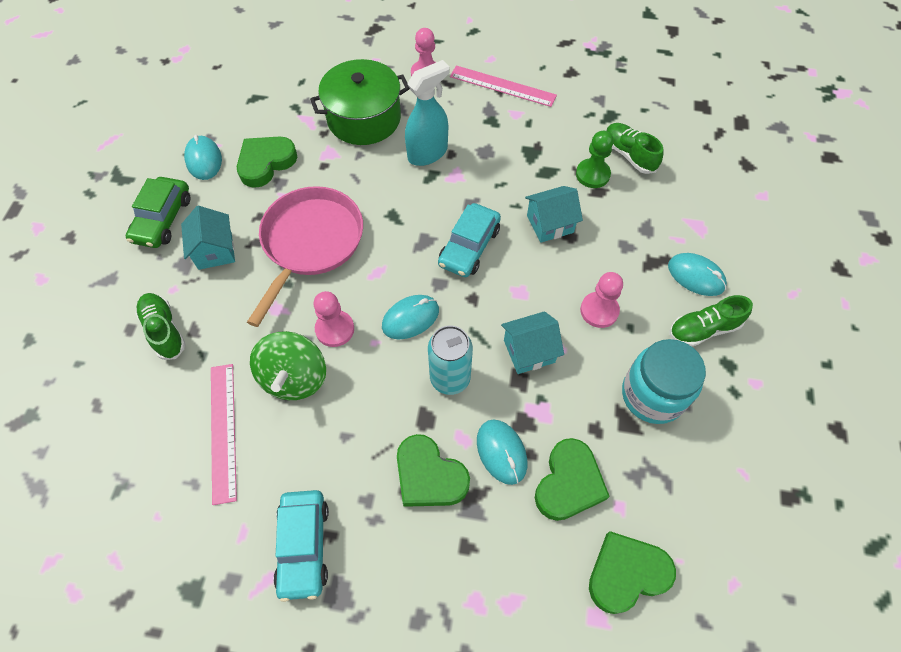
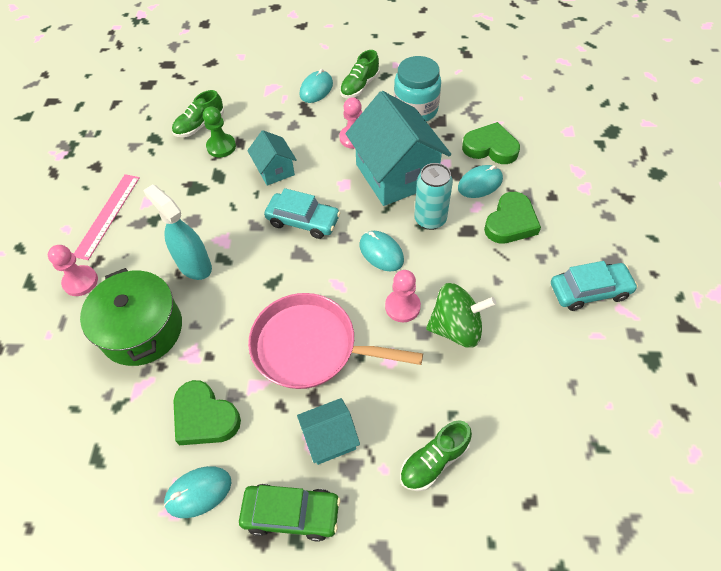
camera: 95 degrees left, 5 degrees down
pink ruler [211,364,237,505] -> none
turquoise house [501,311,564,374] -> turquoise house [346,91,451,206], size x1.99
green heart [589,531,676,614] -> none
green shoe [669,295,753,347] -> green shoe turned 60 degrees clockwise [340,50,380,98]

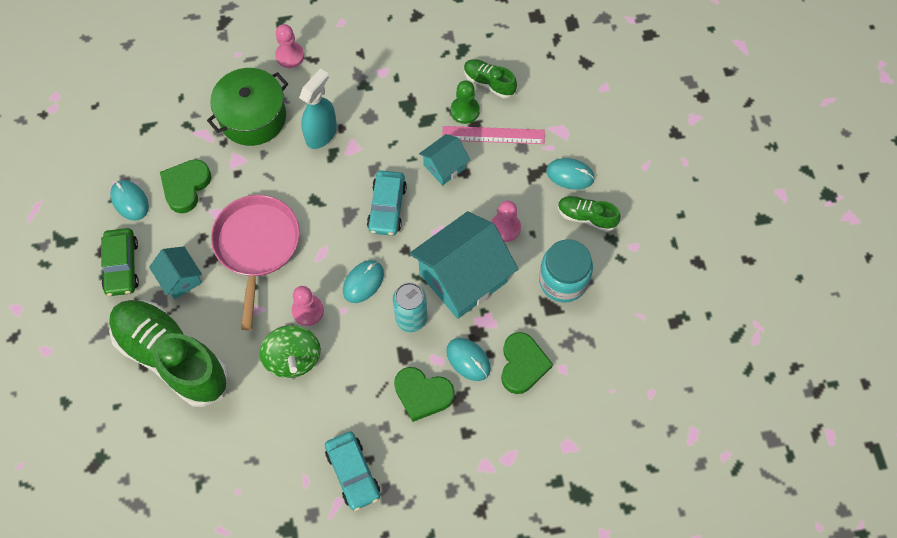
camera: 75 degrees right, 10 degrees up
pink ruler [74,174,140,260] -> pink ruler moved to [442,126,545,144]
green shoe [400,420,472,491] -> green shoe [109,300,229,407], size x2.18

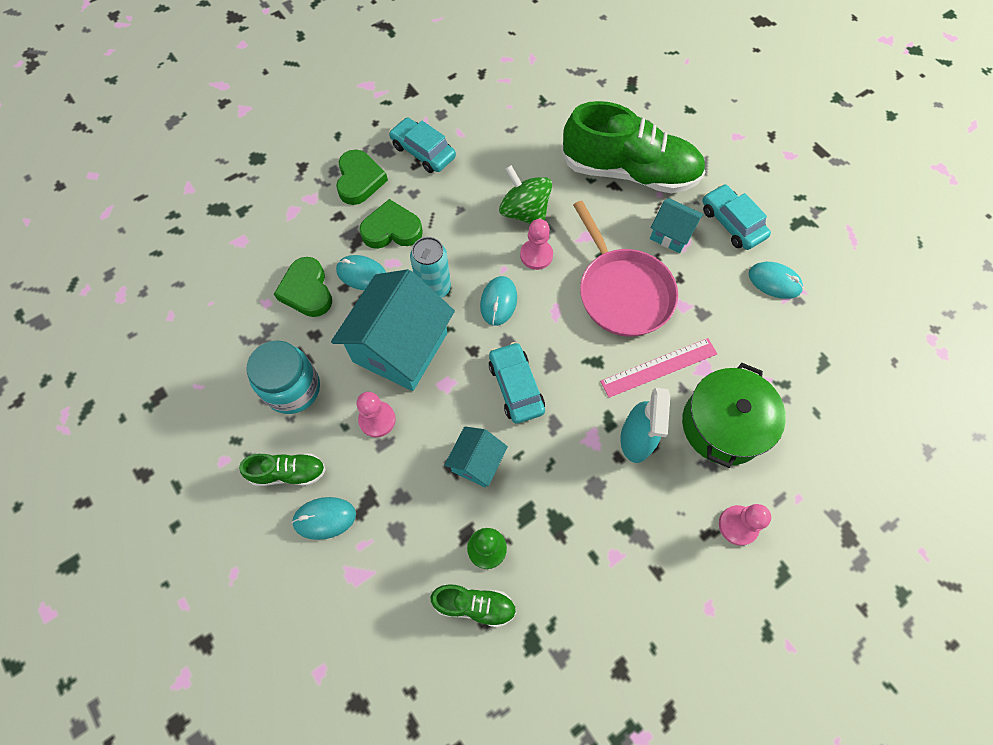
camera: 155 degrees right, 0 degrees up
green car [101,228,139,296] -> turquoise car [702,184,771,250]
green heart [160,159,211,213] -> green heart moved to [336,150,388,205]
pink ruler [442,126,545,144] -> pink ruler moved to [600,338,717,398]

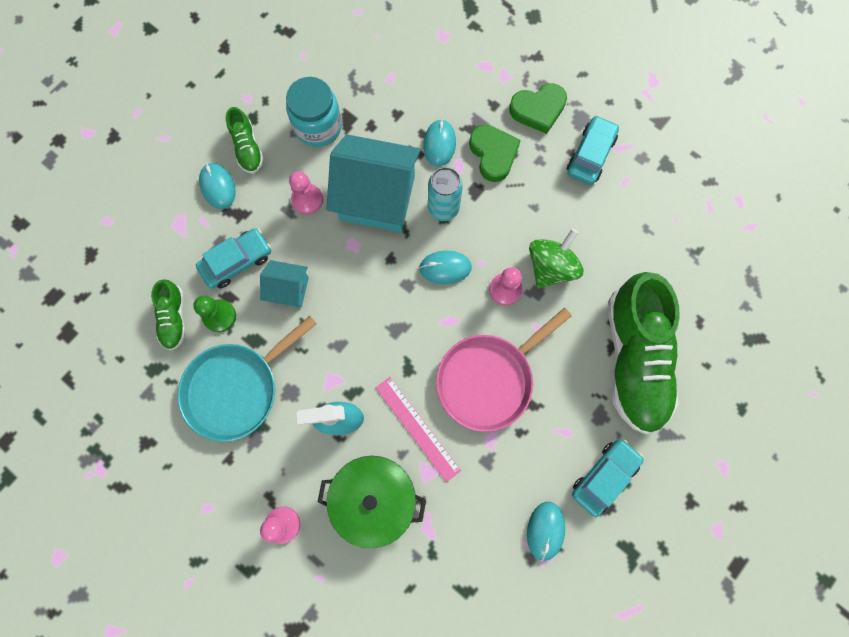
camera: 75 degrees right, 10 degrees up
green heart [274,257,332,317] -> none
turquoise car [489,342,545,424] -> turquoise car moved to [196,228,271,289]
turquoise house [650,198,704,253] -> none
none -> turquoise pan [178,316,316,442]

